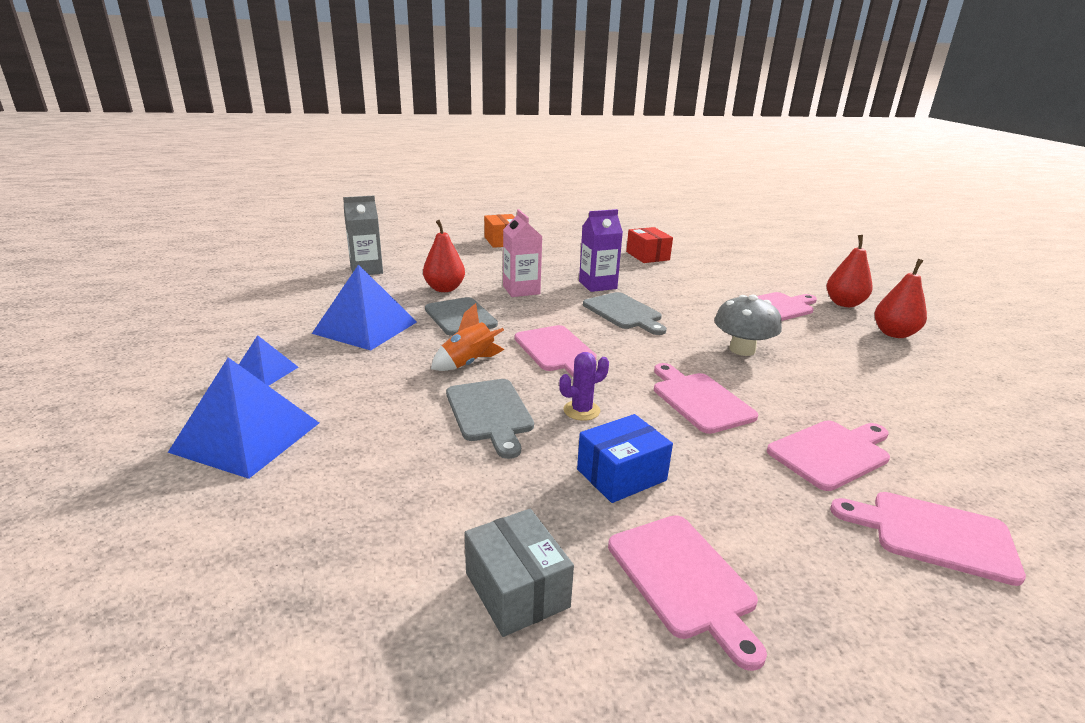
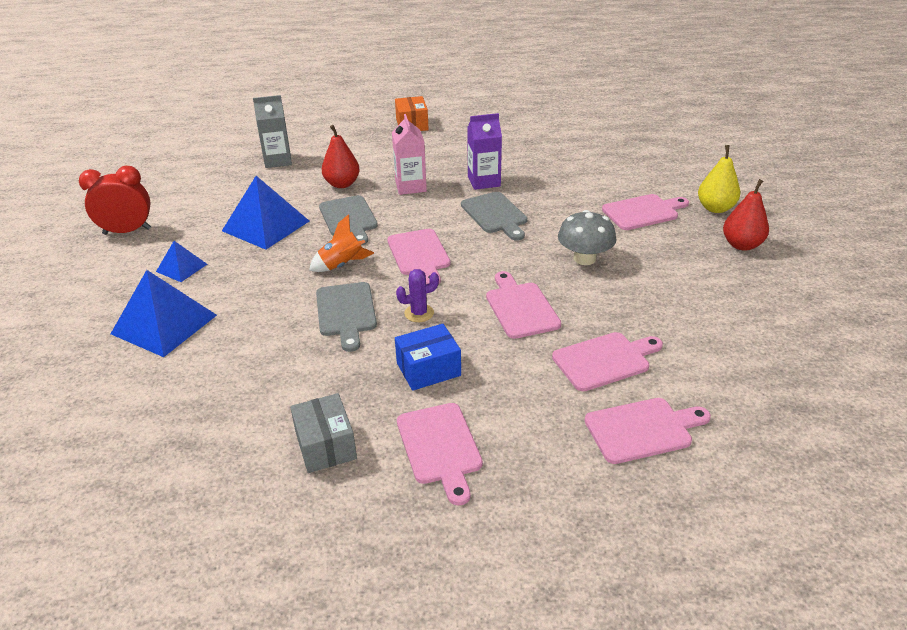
camera: 10 degrees right, 10 degrees up
red box [626,227,673,263] -> none
red pear [827,235,873,307] -> yellow pear [698,145,740,213]
pink cutting board [830,492,1026,586] -> pink cutting board turned 135 degrees clockwise [585,398,711,464]
none -> red clock [79,166,151,235]

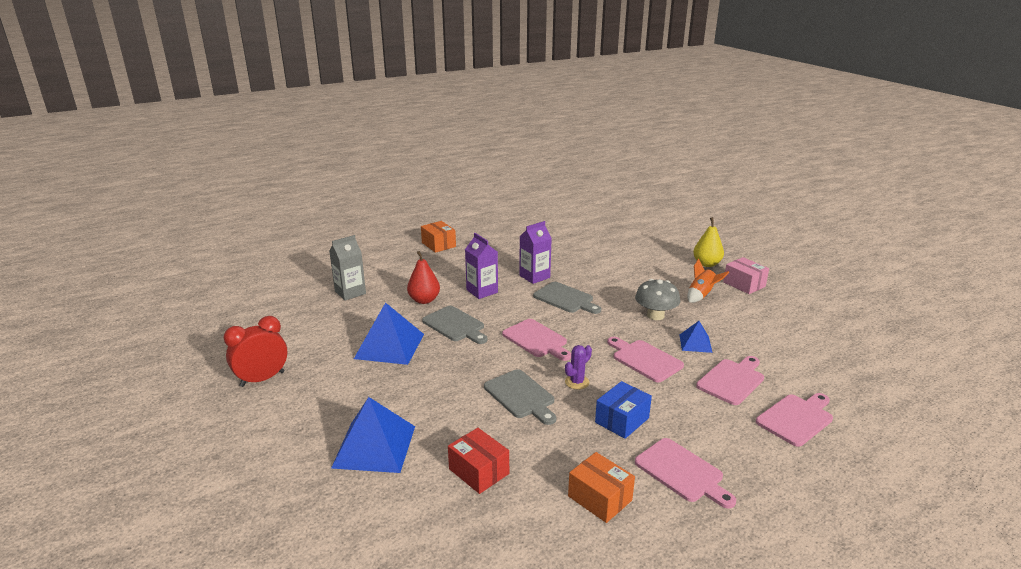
camera: 25 degrees left, 10 degrees down
blue pyramid [156,241,207,282] -> blue pyramid moved to [679,321,712,353]
grey box [290,393,357,473] -> orange box [568,452,635,523]
orange rocket [309,214,374,272] -> orange rocket moved to [687,258,729,303]
pink carton [392,114,427,195] -> purple carton [465,233,498,299]
pink cutting board [602,194,689,230] -> none
red pear [723,179,769,251] -> pink box [723,257,769,294]
none -> red box [448,428,509,494]

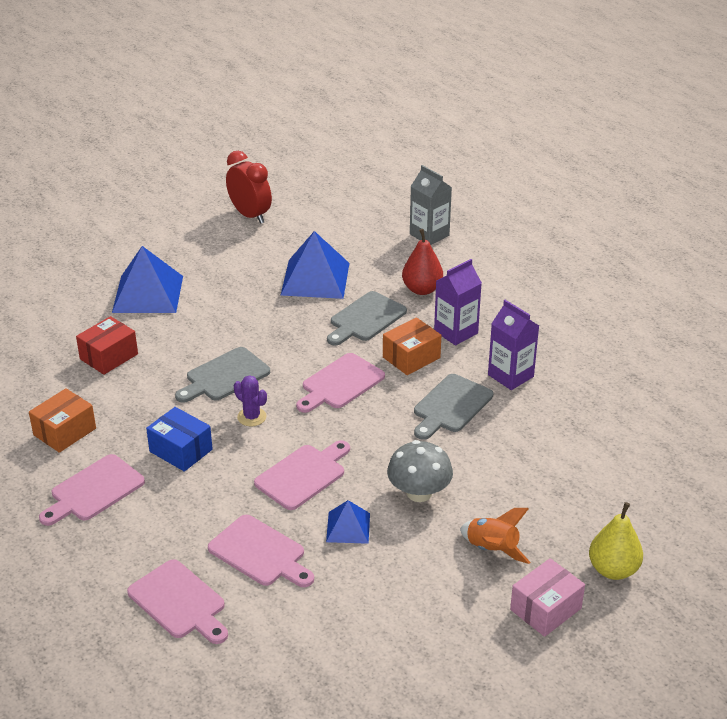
camera: 85 degrees right, 10 degrees up
orange box [421,221,456,253] -> orange box moved to [383,317,441,375]

